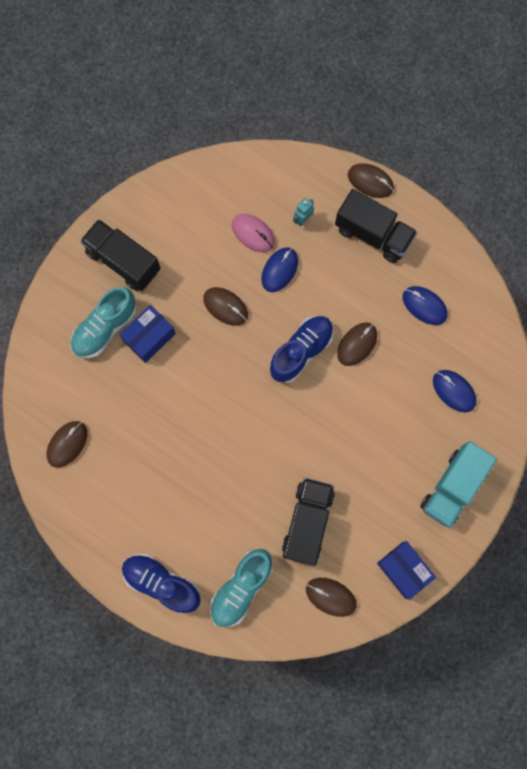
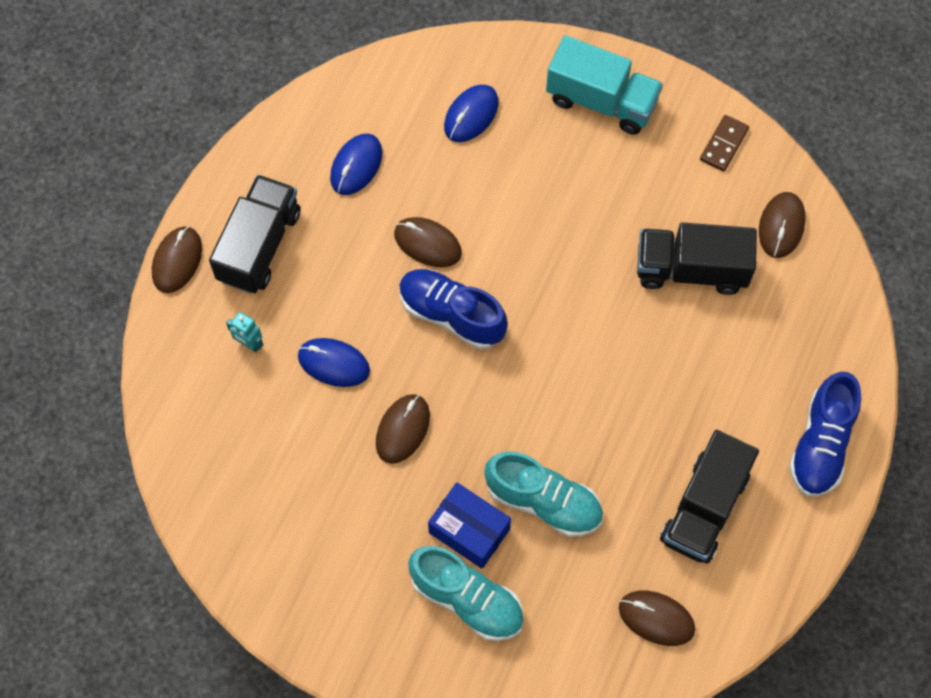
camera: 100 degrees left, 10 degrees down
black truck [80,219,161,291] -> black truck moved to [660,430,759,563]
turquoise shoe [210,549,273,627] -> turquoise shoe moved to [484,451,603,537]
pink mouse [232,214,275,252] -> none
blue box [377,541,436,600] -> brown domino [700,115,749,172]

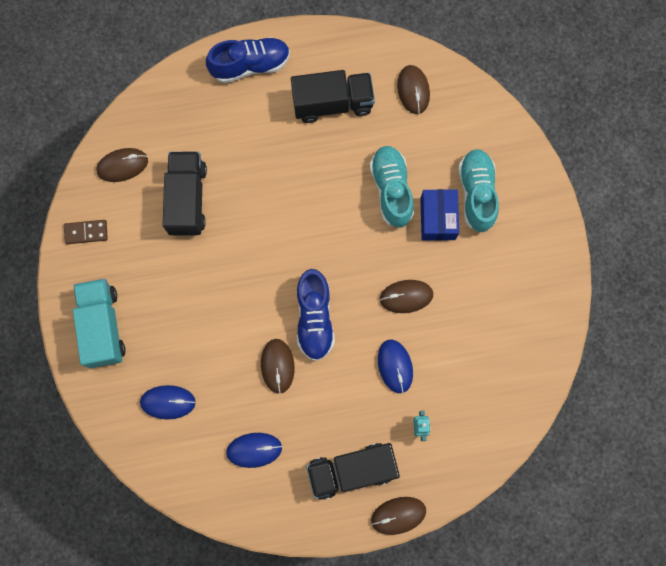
camera: 125 degrees left, 10 degrees up
black truck [637,222,757,295] -> black truck turned 150 degrees counterclockwise [163,152,207,236]

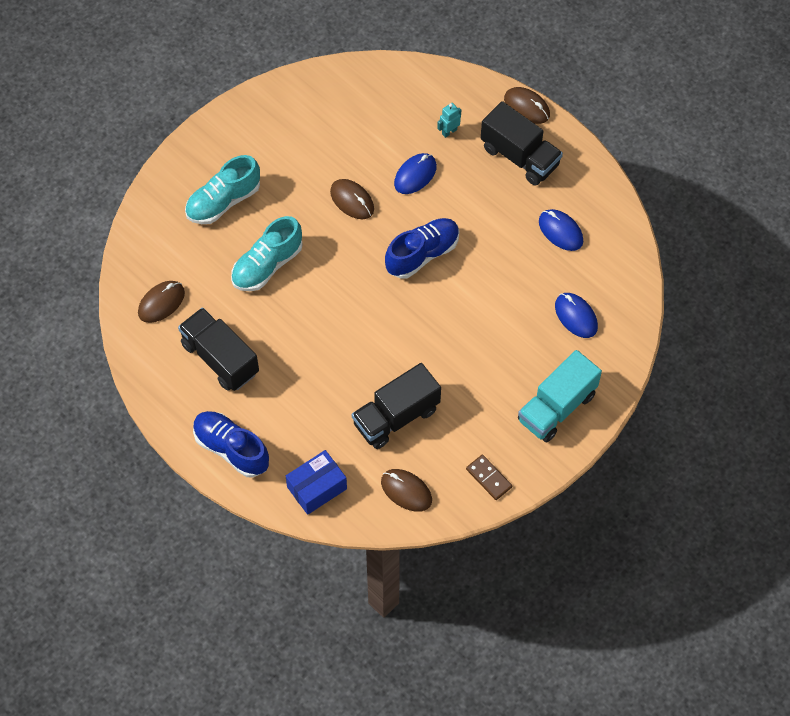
camera: 125 degrees left, 15 degrees down
brown mouse [261,339,295,394] -> none
blue box [420,189,459,241] -> blue box moved to [286,450,347,515]

